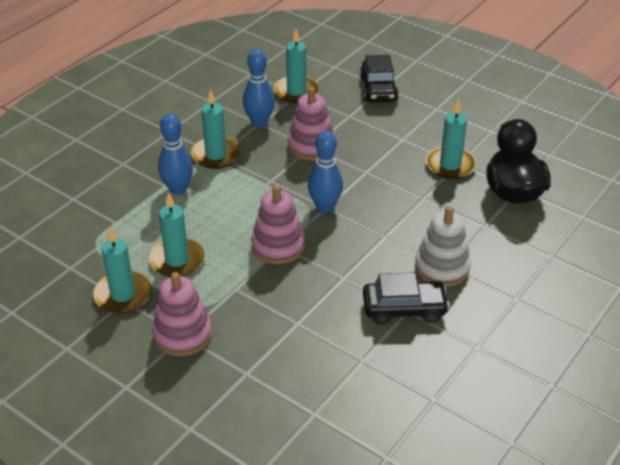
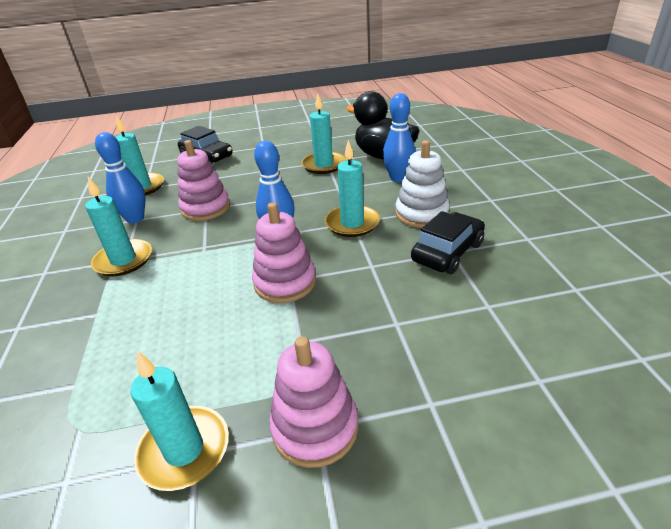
camera: 45 degrees left, 5 degrees down
turquoise candle [148,192,205,277] -> turquoise candle moved to [325,140,380,237]
blue bowling pin [158,114,193,195] -> blue bowling pin moved to [383,93,415,182]

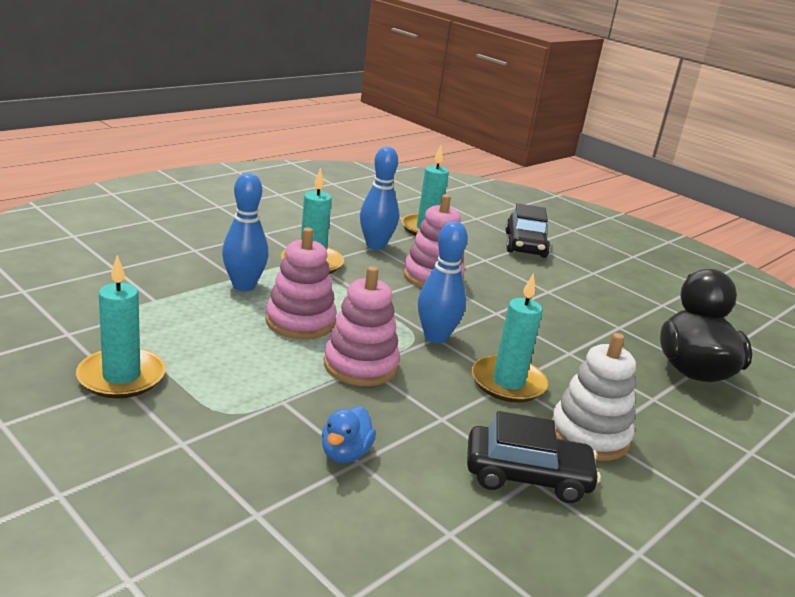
camera: 50 degrees right, 10 degrees down
pink stacking toy [269,336,358,468] -> pink stacking toy moved to [265,228,337,339]
turquoise candle [301,94,346,174] -> none
blue bowling pin [383,93,415,182] -> blue bowling pin moved to [222,173,268,291]
none -> blue duck [322,406,376,463]

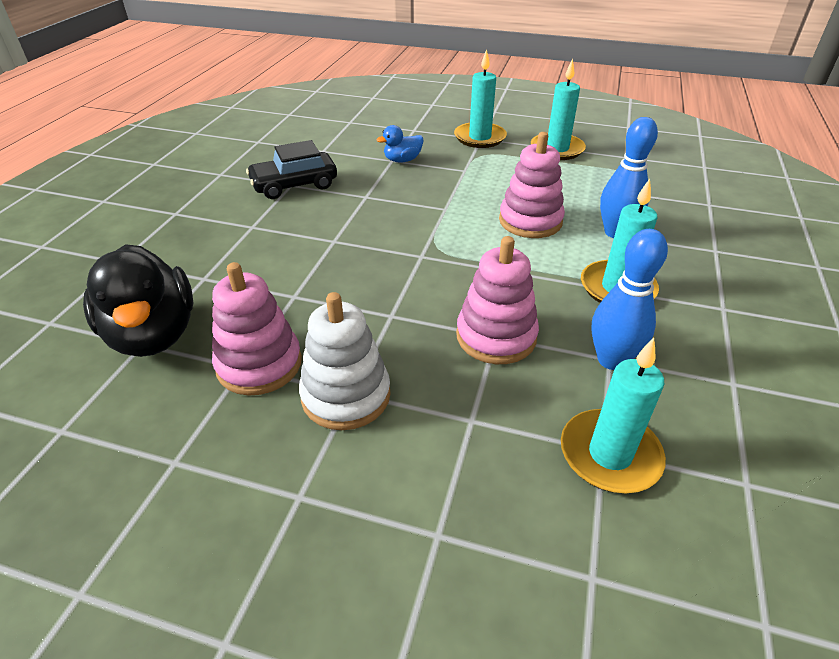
camera: 155 degrees right, 15 degrees up
blue duck [322,406,376,463] -> blue duck turned 105 degrees counterclockwise [376,125,424,162]
pink stacking toy [324,266,400,386] -> pink stacking toy moved to [212,262,302,395]
blue bowling pin [418,221,468,344] -> none
turquoise candle [472,273,548,403] -> turquoise candle moved to [454,49,507,148]
black car [505,203,550,258] -> none
white stacking toy [551,333,636,461] -> white stacking toy moved to [299,292,391,430]

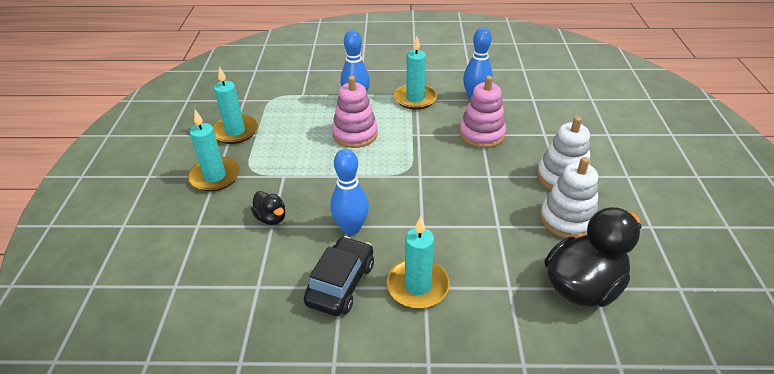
camera: 105 degrees left, 0 degrees up
pink stacking toy [212,262,302,395] -> white stacking toy [540,157,598,238]
black car [246,140,337,199] -> black car turned 120 degrees counterclockwise [304,236,374,316]
blue duck [376,125,424,162] -> black duck [251,191,285,225]
turquoise candle [561,338,666,493] -> turquoise candle moved to [387,216,450,309]
none -> blue bowling pin [330,149,369,235]

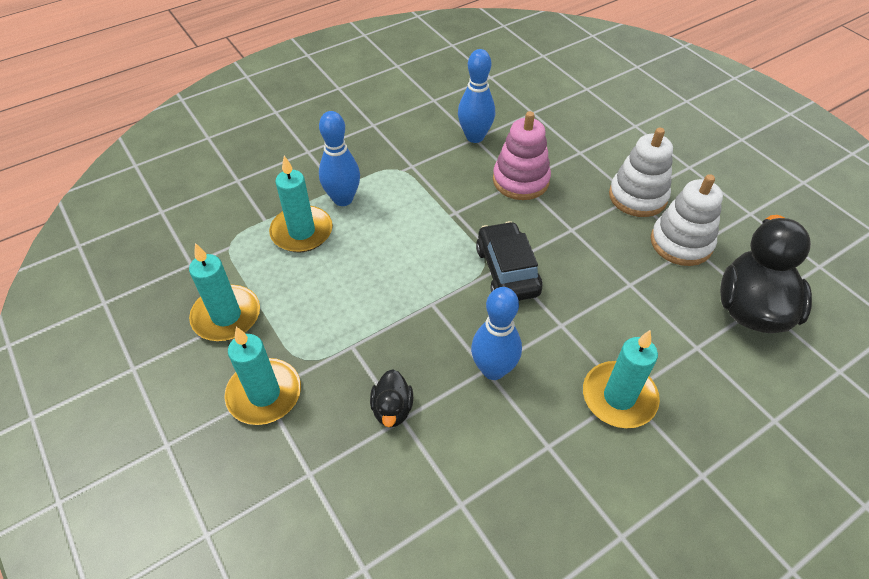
camera: 35 degrees left, 10 degrees up
black duck [251,191,285,225] -> black duck turned 75 degrees clockwise [370,369,413,428]
black car [304,236,374,316] -> black car moved to [476,221,543,301]
pink stacking toy [332,76,378,148] -> none
turquoise candle [394,36,437,110] -> turquoise candle moved to [269,156,333,252]

